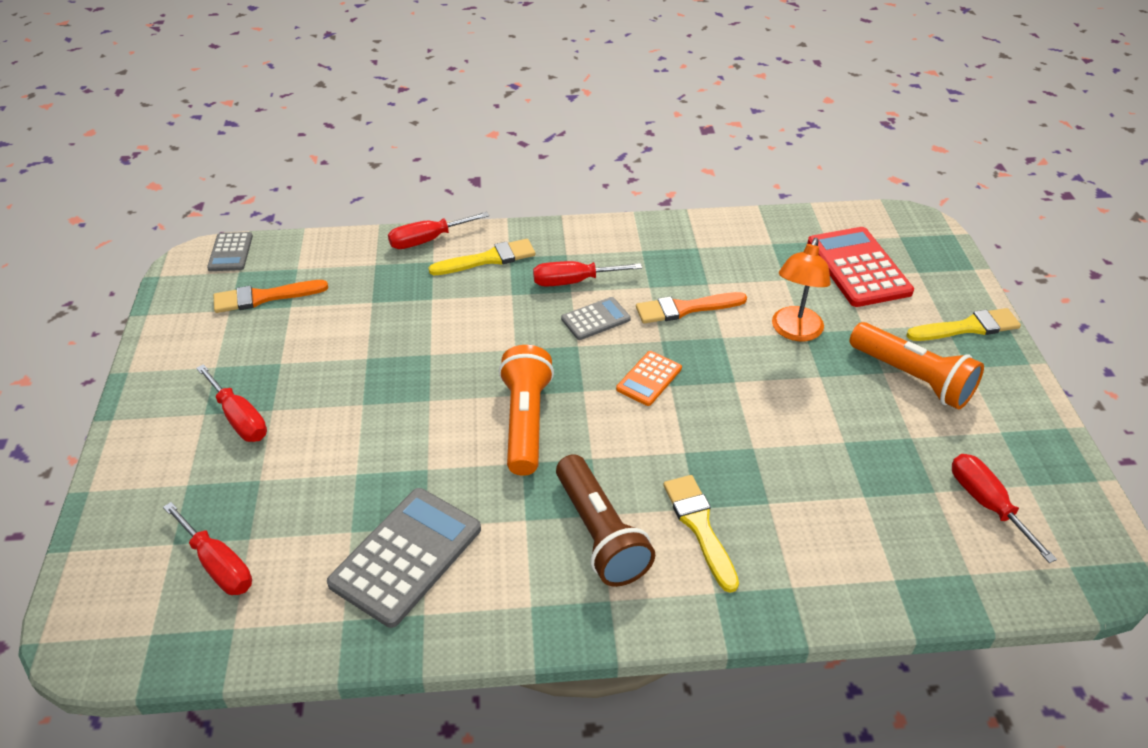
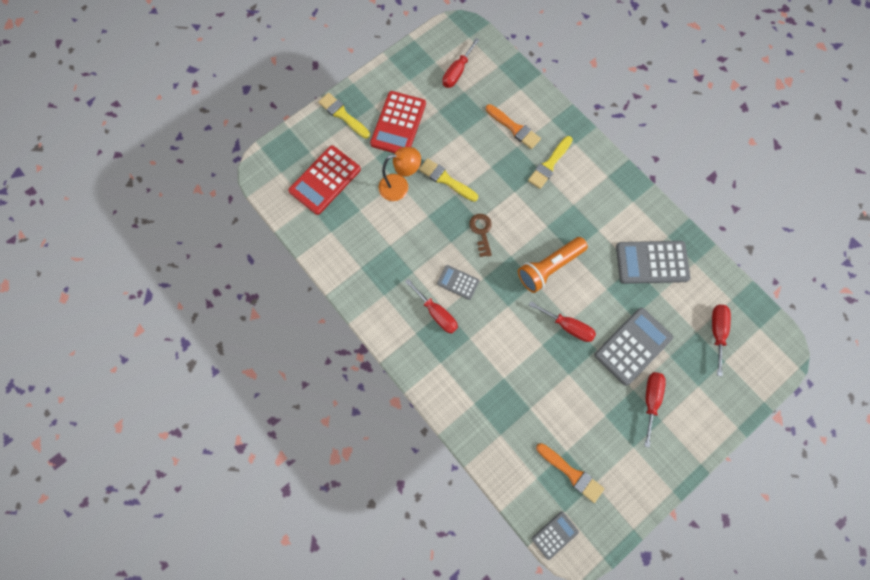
camera: 125 degrees left, 30 degrees up
red screwdriver [388,212,489,249] -> red screwdriver moved to [529,301,596,342]
yellow brush [429,239,535,275] -> yellow brush moved to [419,158,478,202]
brown flashlight [556,454,655,587] -> none
orange calculator [616,351,682,406] -> brown key [469,214,492,257]
orange brush [636,292,747,324] -> orange brush moved to [486,104,541,149]
orange flashlight [850,322,984,410] -> red calculator [370,91,426,153]
none -> grey calculator [594,308,673,386]

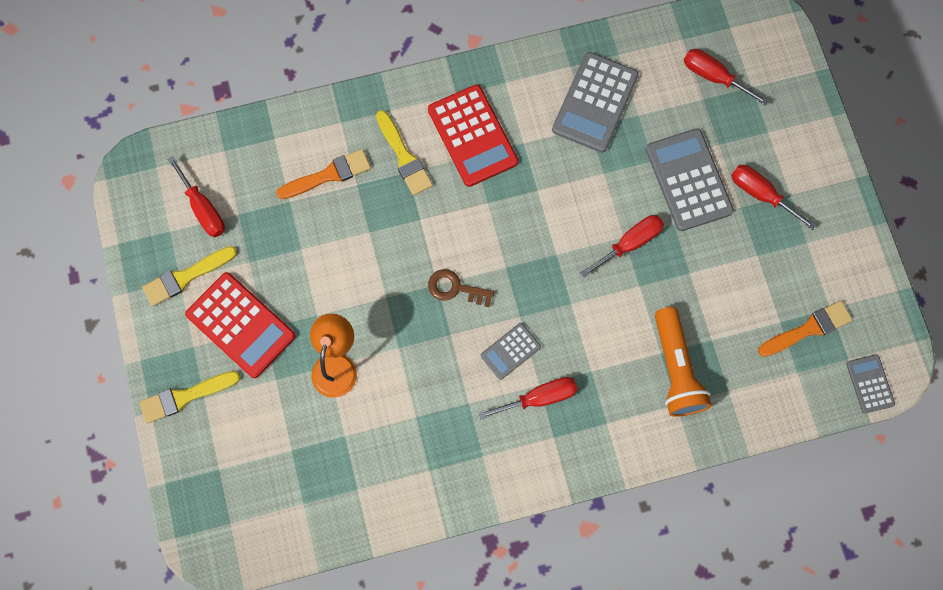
camera: 65 degrees left, 0 degrees up
red calculator [288,146,361,215] -> red calculator moved to [428,85,518,187]
yellow brush [419,158,478,202] -> yellow brush moved to [142,246,237,306]
orange flashlight [518,237,588,293] -> orange flashlight moved to [655,307,712,417]

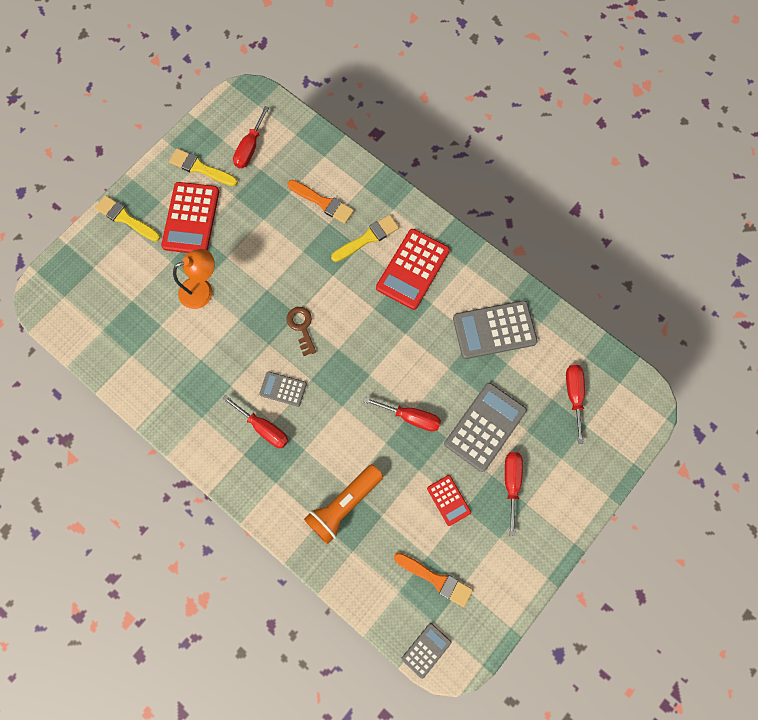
camera: 55 degrees right, 0 degrees up
yellow brush [376,110,433,195] -> yellow brush turned 150 degrees counterclockwise [331,215,399,262]
none -> red calculator [427,475,471,526]

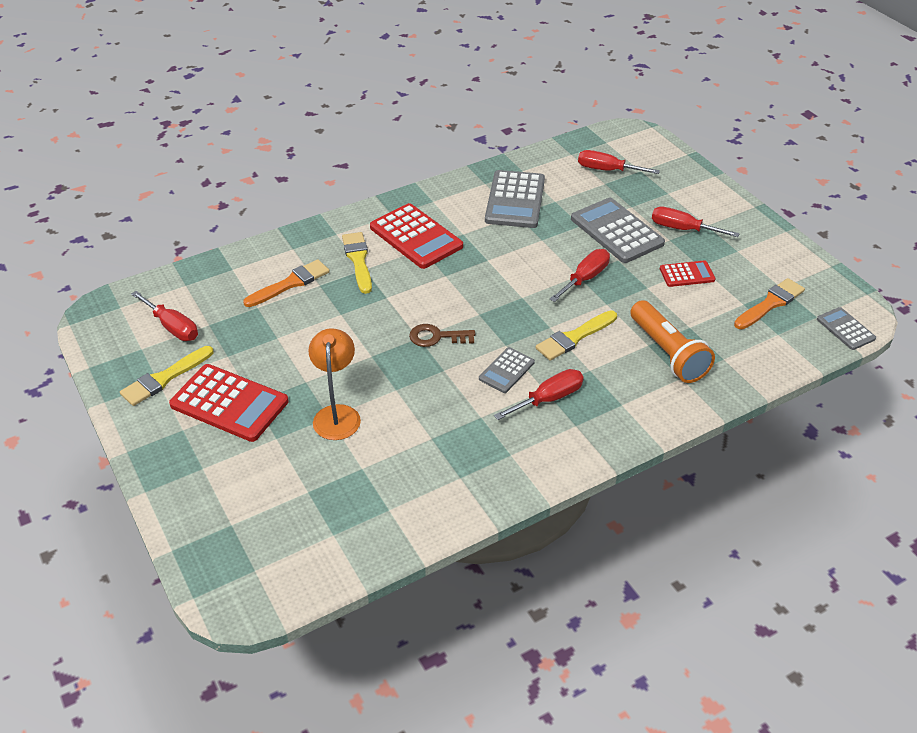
camera: 70 degrees left, 30 degrees down
yellow brush [95,195,160,242] -> yellow brush moved to [535,310,617,361]

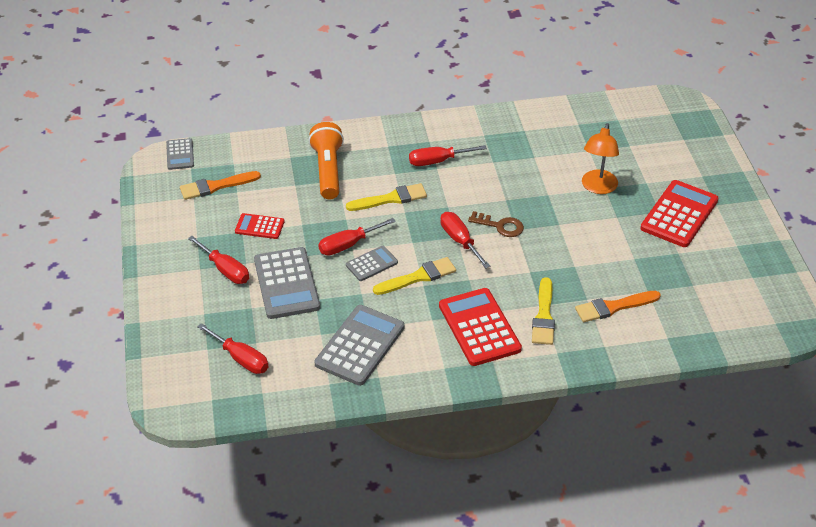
camera: 160 degrees left, 0 degrees up
yellow brush [120,346,214,406] -> yellow brush moved to [373,257,456,295]
red screwdriver [131,291,198,341] -> red screwdriver moved to [440,212,490,268]
red calculator [169,364,289,442] -> red calculator turned 75 degrees clockwise [641,180,718,247]
grey calculator [479,347,535,393] -> grey calculator moved to [346,246,398,281]

